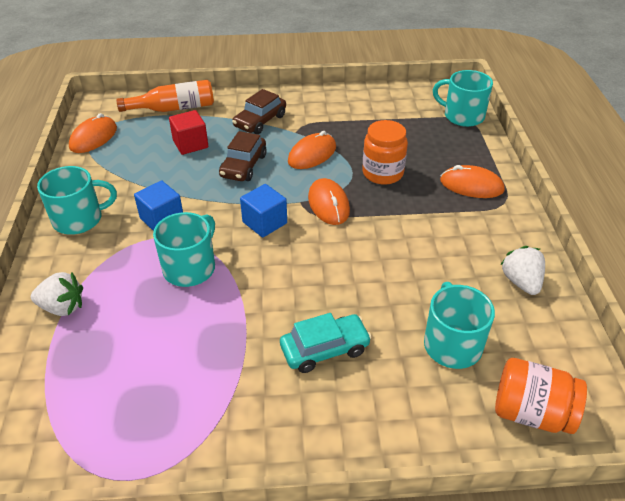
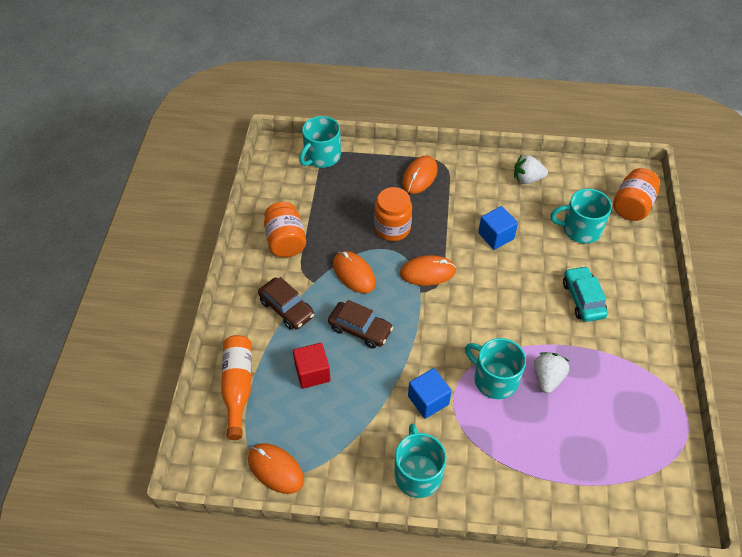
camera: 80 degrees left, 10 degrees up
white strawberry [31,272,83,316] -> white strawberry moved to [534,352,569,393]
blue cube [240,184,287,238] -> blue cube moved to [478,206,518,250]
none -> orange jar [264,202,306,257]

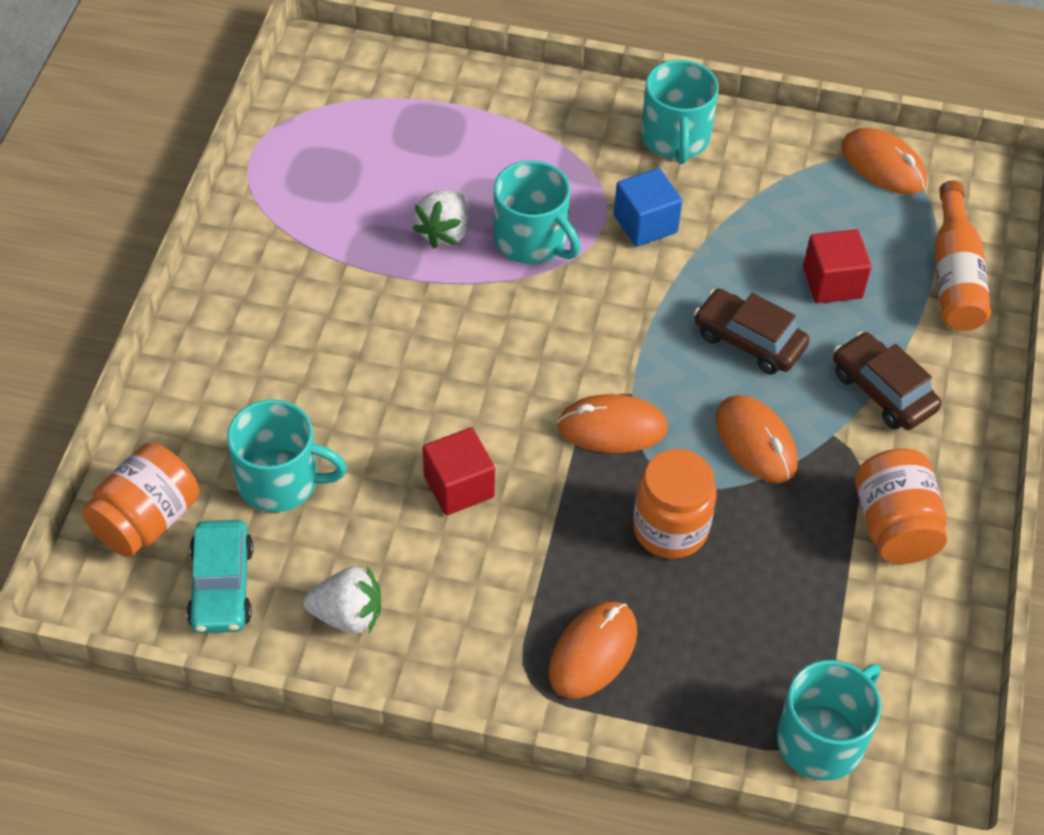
camera: 175 degrees left, 0 degrees up
blue cube [478,206,518,250] -> red cube [423,427,495,515]
turquoise car [563,266,608,322] -> turquoise car moved to [186,520,253,633]

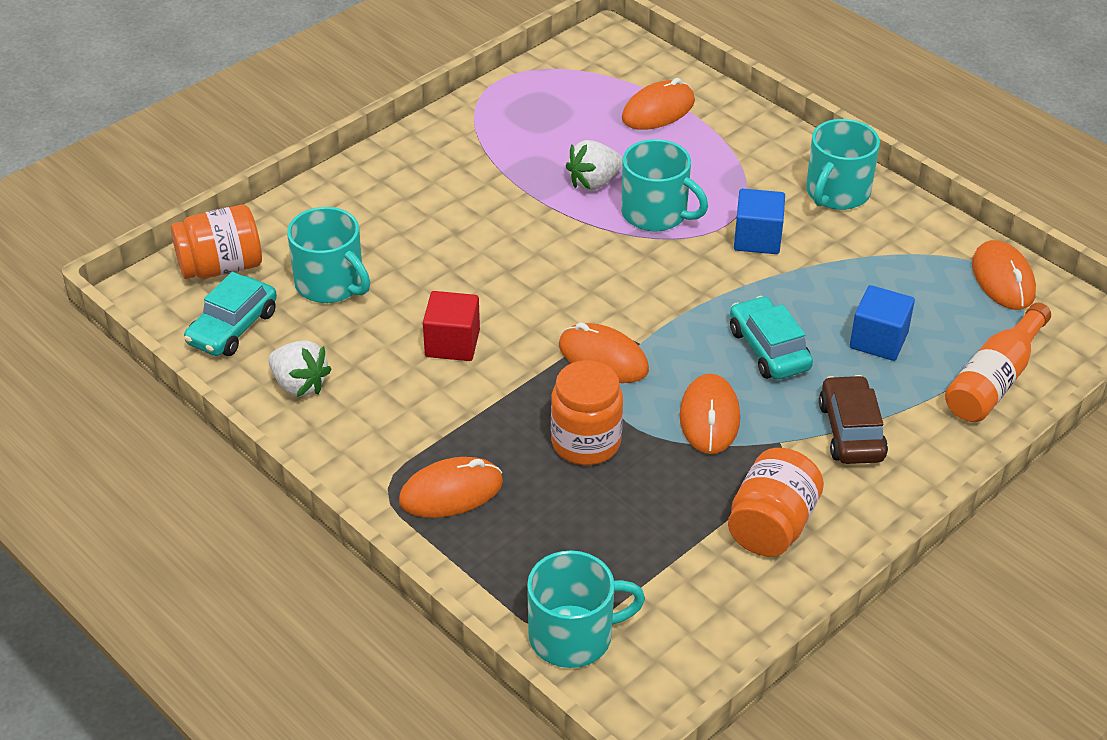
camera: 35 degrees right, 10 degrees down
turquoise mug [494,160,581,264] -> turquoise mug turned 45 degrees counterclockwise [621,139,708,231]
brown car [694,289,810,374] -> turquoise car [730,296,813,379]
red cube [803,229,872,303] -> blue cube [850,285,915,361]
none -> orange mouse [622,78,695,130]

